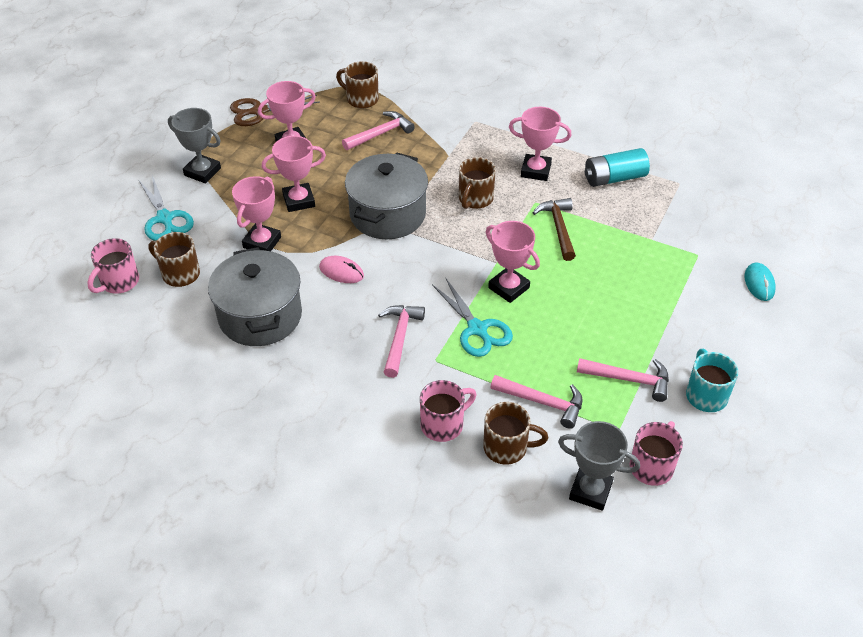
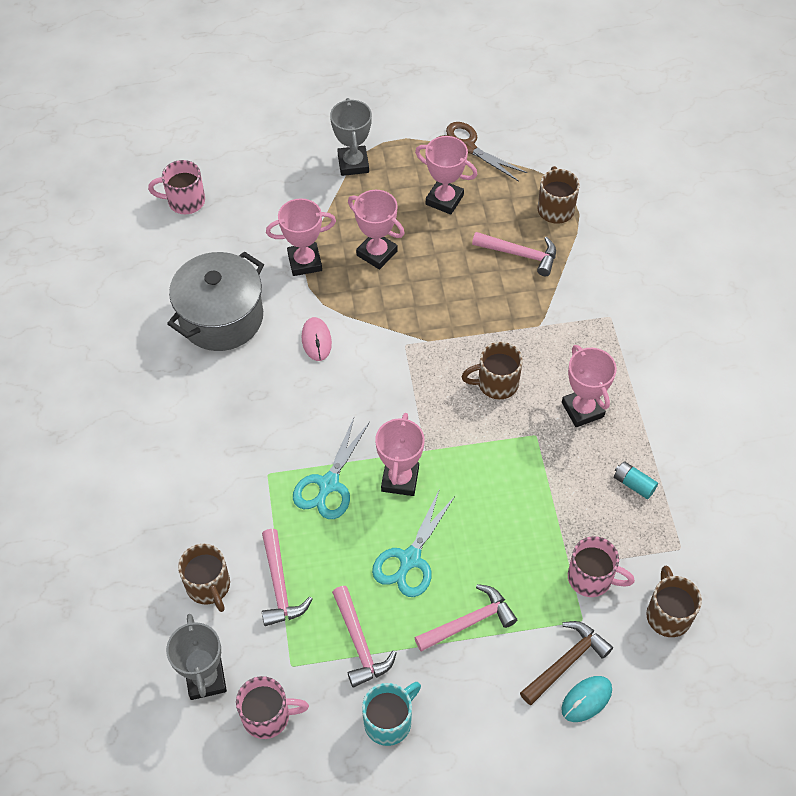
camera: 55 degrees right, 10 degrees up
turquoise scissors [139,175,194,240] -> turquoise scissors moved to [372,489,456,597]
brown mug [149,232,200,287] -> brown mug moved to [646,566,702,637]
grey pot [345,153,428,239] -> none
pink hammer [378,305,425,378] -> pink hammer moved to [414,584,517,651]
pink mug [420,380,476,442] -> pink mug moved to [568,536,635,597]
brown hammer [533,198,576,261] -> brown hammer moved to [520,621,613,705]
turquoise battery [585,148,650,187] -> turquoise battery [614,461,658,499], size x0.56

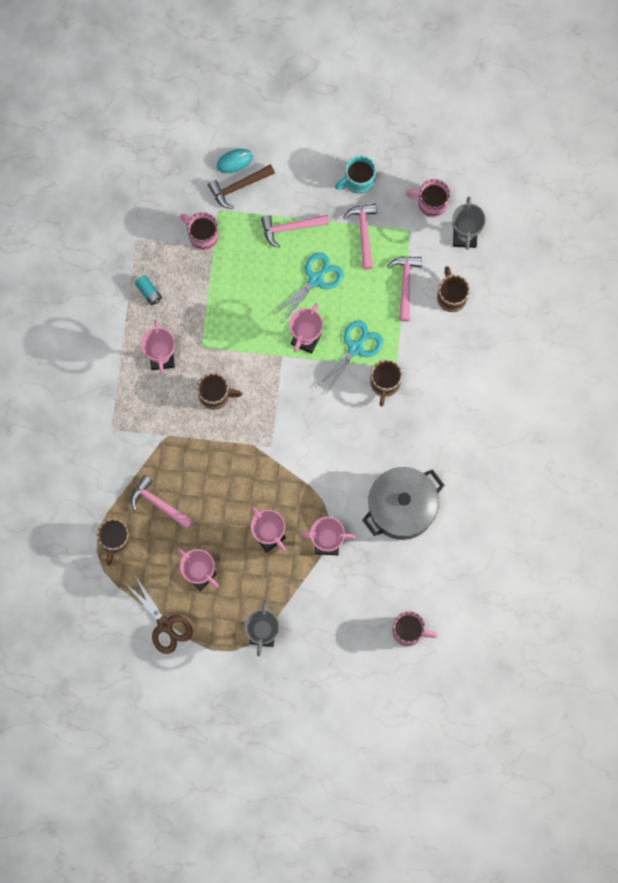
camera: 165 degrees left, 20 degrees up
pink mouse [302,317,332,361] -> none
brown mug [646,566,702,637] -> brown mug moved to [370,360,402,406]

